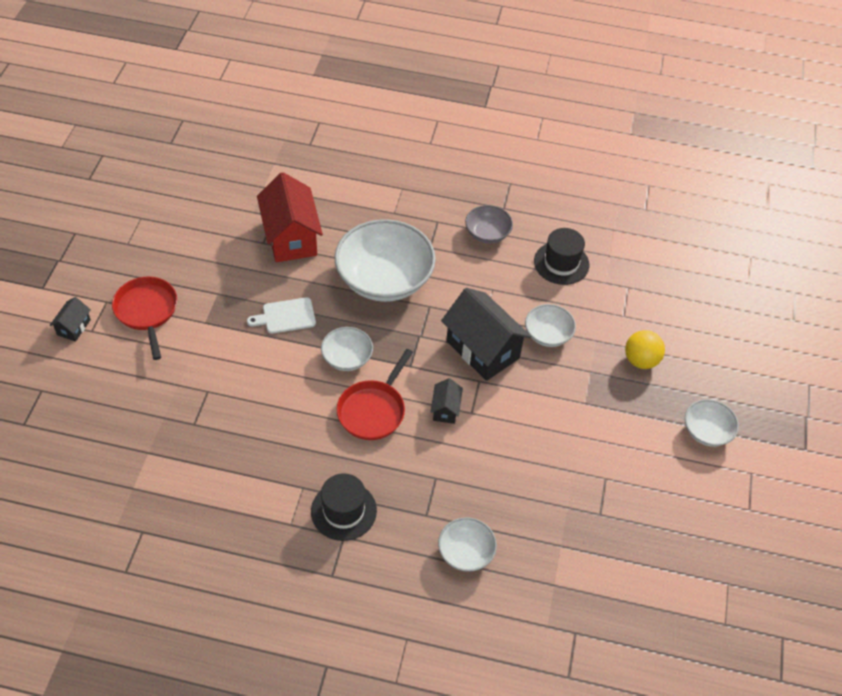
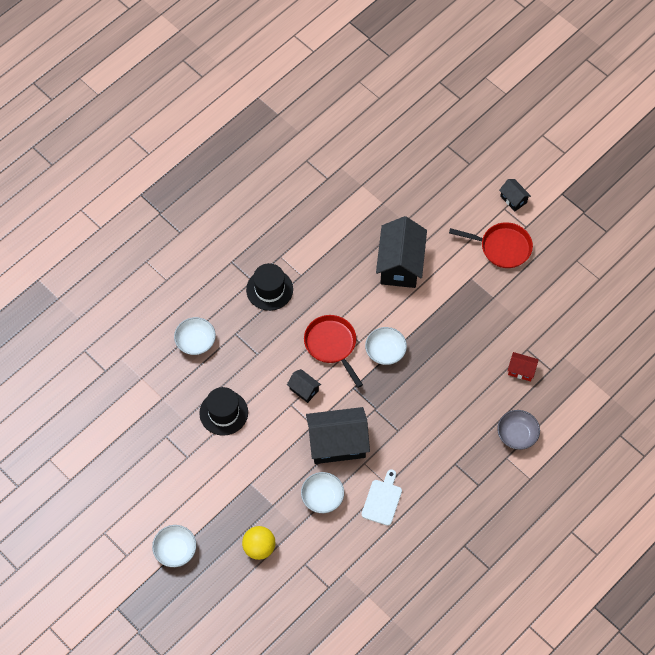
camera: 125 degrees right, 10 degrees up
white cutting board [247,297,316,334] -> white cutting board moved to [361,469,402,526]
red house [257,172,323,262] -> red house [508,352,539,382], size x0.47
white bowl [334,219,436,302] -> none
grey bowl [465,205,513,244] -> grey bowl moved to [497,410,540,450]
black hat [534,228,589,285] -> black hat moved to [199,387,248,436]
none -> black house [376,216,427,288]

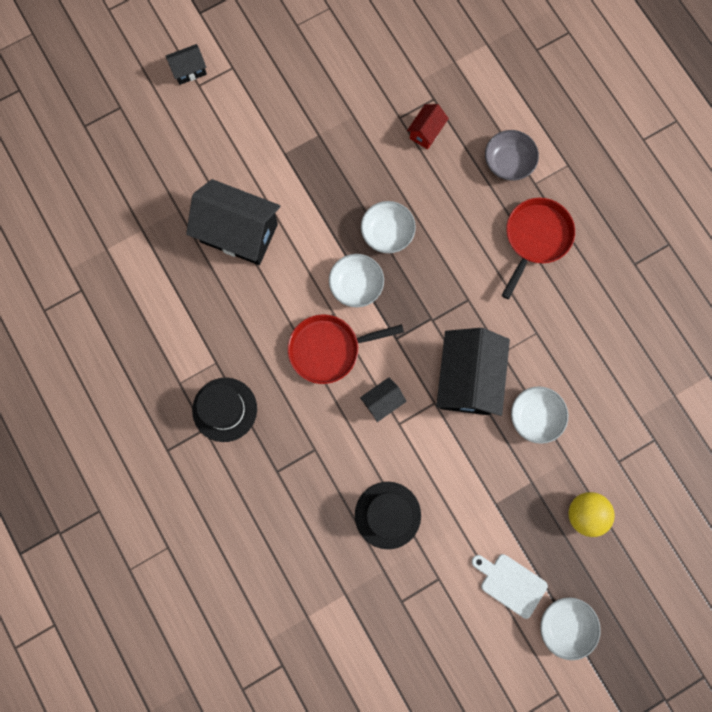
camera: 75 degrees left, 15 degrees up
white bowl [174,317,216,355] -> white bowl moved to [361,201,416,253]
white cutting board [361,469,402,526] -> white cutting board moved to [472,554,548,619]
red pan [449,222,533,268] -> red pan moved to [502,198,575,299]

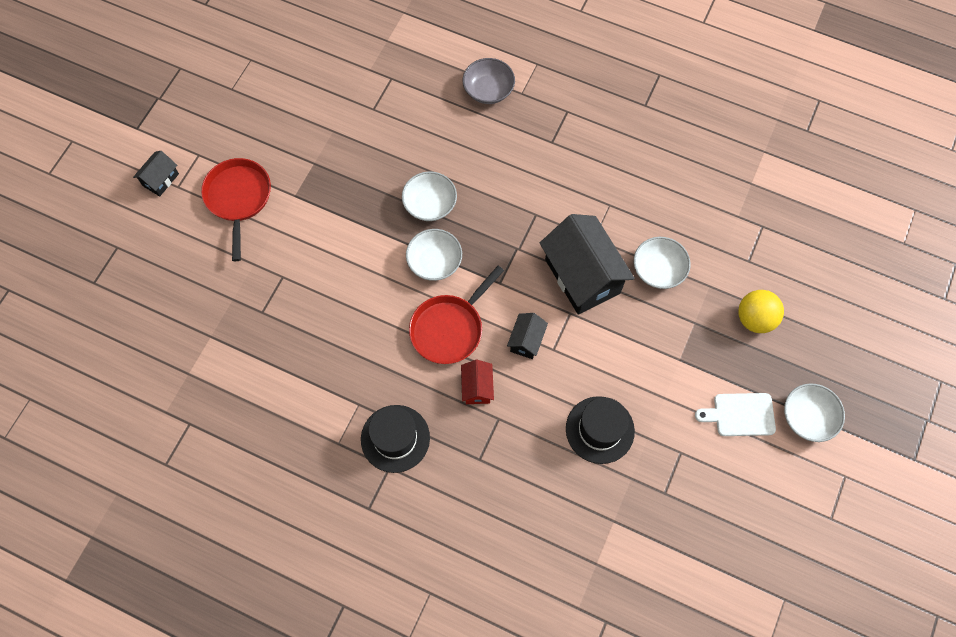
camera: 35 degrees left, 10 degrees down
black house [186,179,280,265] -> none
red house [407,104,449,149] -> red house moved to [461,360,494,404]
red pan [502,198,575,299] -> red pan moved to [201,158,271,261]

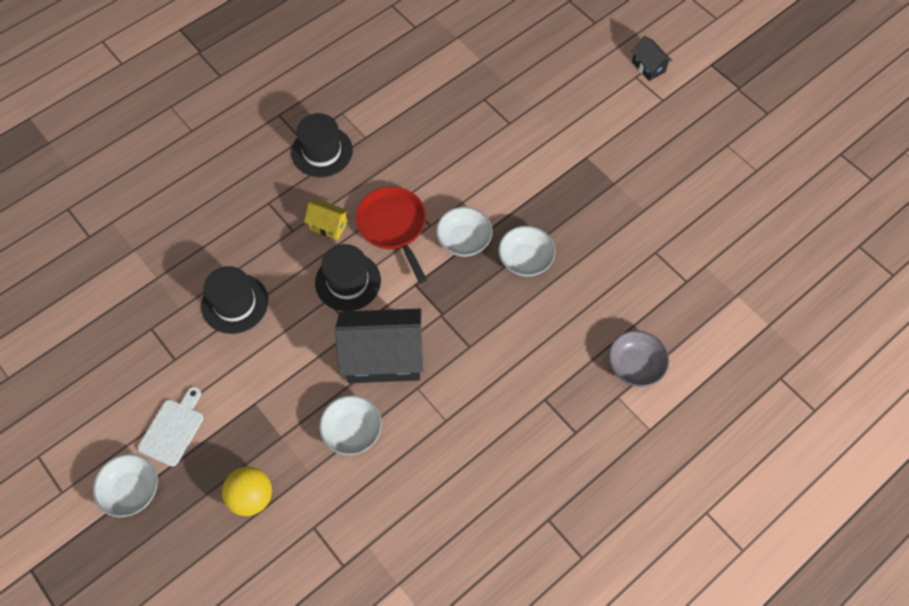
camera: 115 degrees right, 5 degrees down
red pan [201,158,271,261] -> none
red house [461,360,494,404] -> yellow house [304,199,349,240]
black house [507,313,548,359] -> black hat [315,244,381,311]

